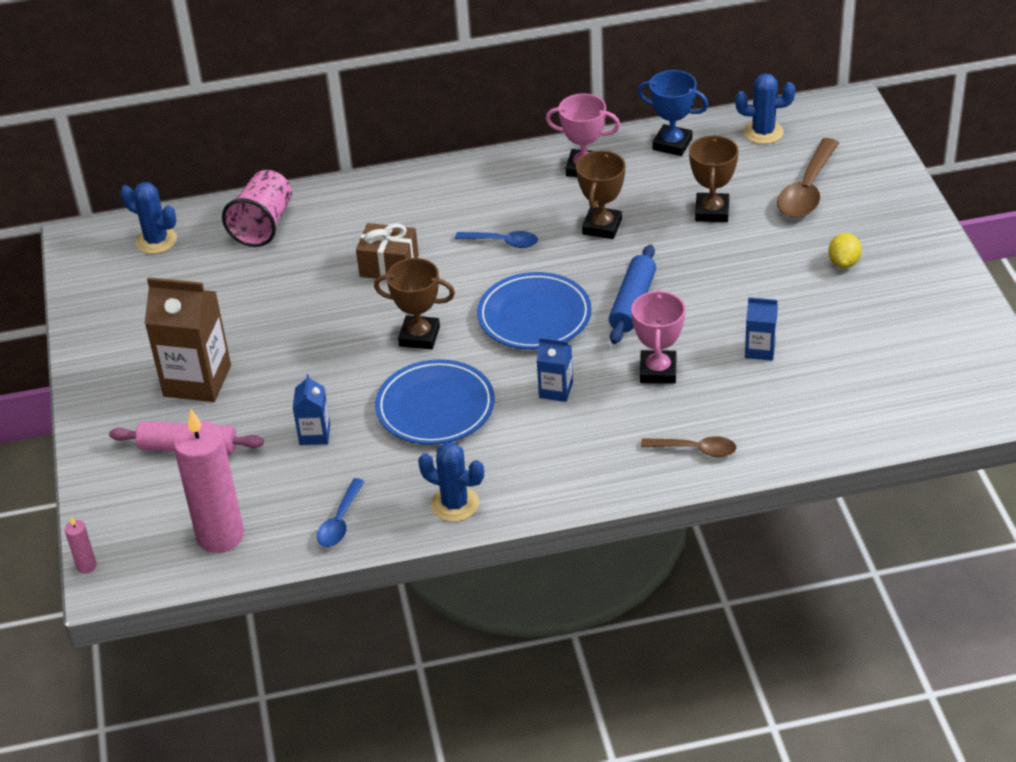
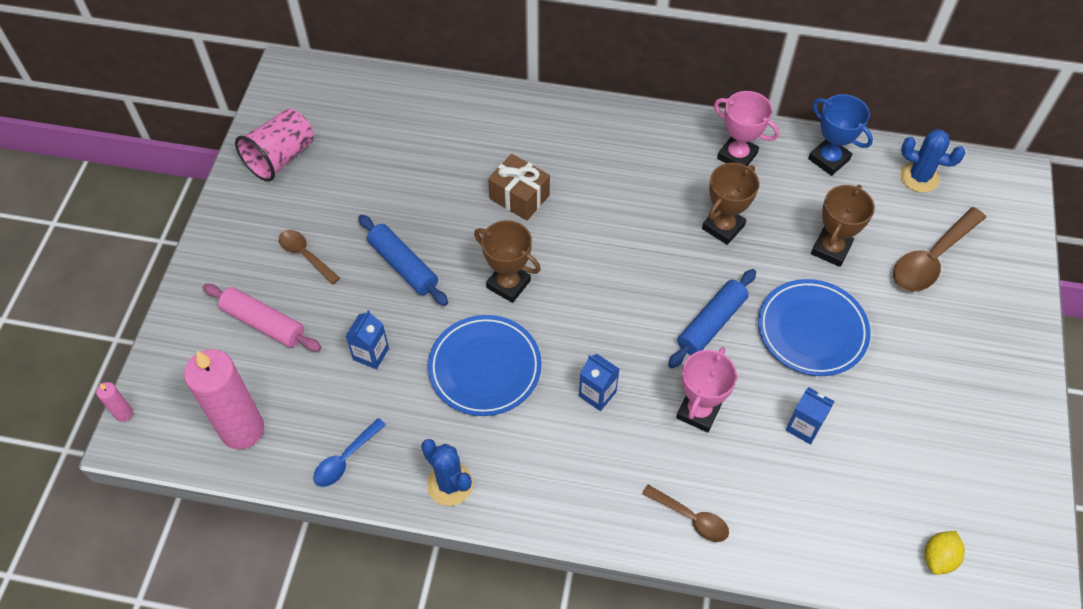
camera: 20 degrees right, 15 degrees up
blue cactus [120,182,177,254] -> none
brown carton [145,277,231,402] -> brown spoon [279,230,340,285]
pink cup [222,170,292,247] -> pink cup moved to [235,108,314,182]
blue spoon [455,231,538,248] -> none
blue plate [477,272,592,350] -> blue plate moved to [758,279,871,376]
yellow lemon [828,233,862,268] -> yellow lemon moved to [925,531,965,575]
none -> blue rolling pin [358,215,448,306]

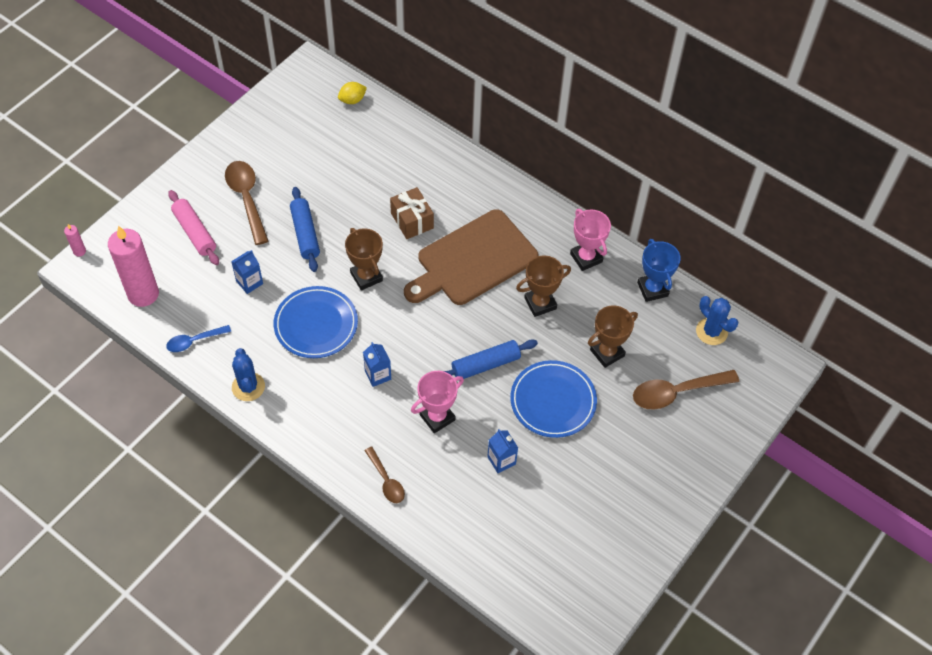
camera: 25 degrees right, 0 degrees up
pink cup [235,108,314,182] -> none
brown spoon [279,230,340,285] -> brown spoon [225,161,268,245], size x1.69
yellow lemon [925,531,965,575] -> yellow lemon moved to [338,82,367,104]
none -> brown cutting board [404,209,539,305]

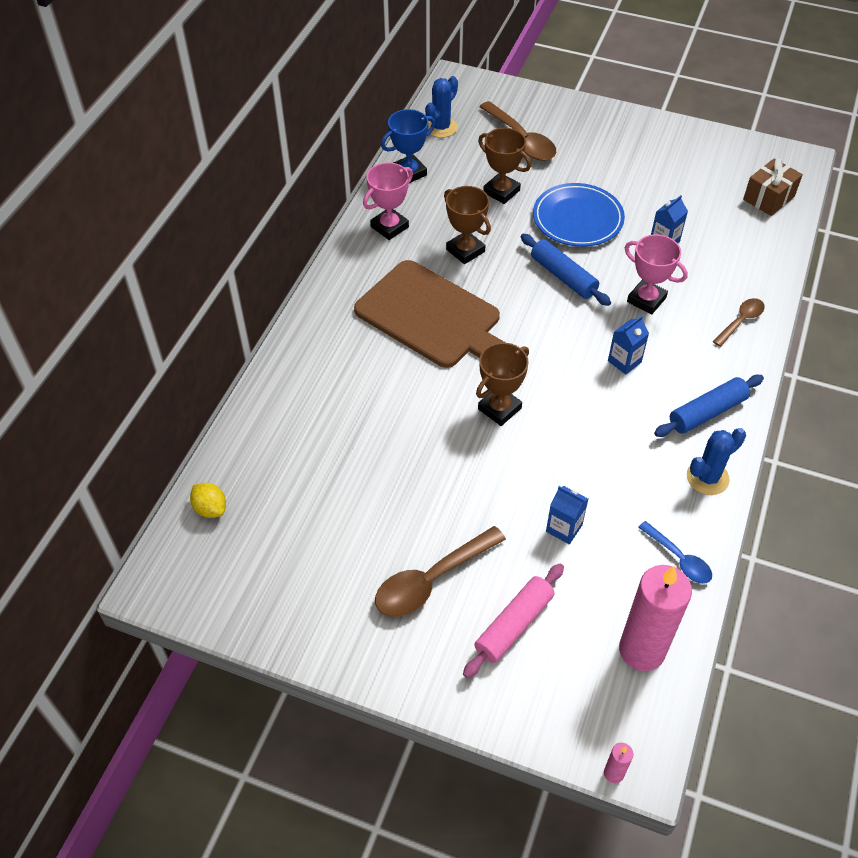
camera: 105 degrees left, 5 degrees down
blue plate [274,286,358,358] -> none
blue rolling pin [290,187,320,272] -> blue rolling pin moved to [654,375,764,437]
brown gift [390,187,434,239] -> brown gift moved to [743,158,803,216]

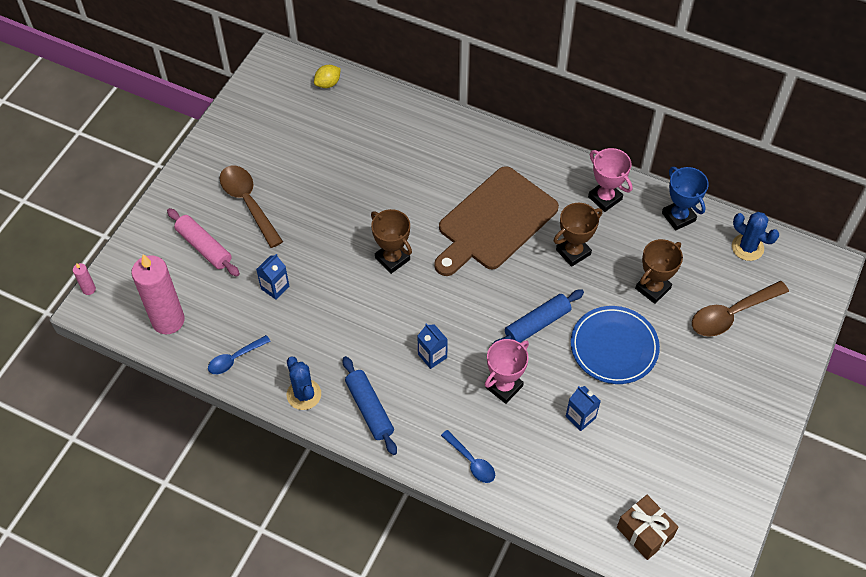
camera: 95 degrees right, 5 degrees up
brown spoon [712,298,765,347] -> blue spoon [441,430,495,483]

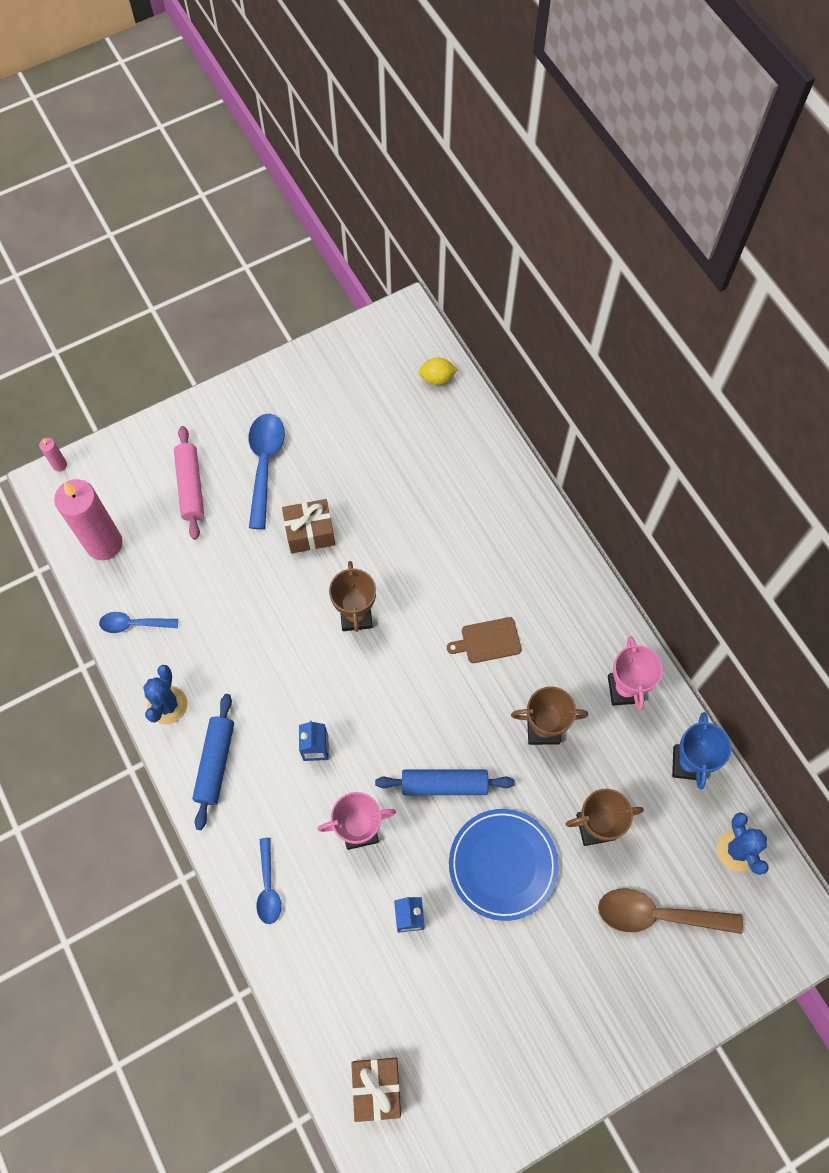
camera: 35 degrees right, 10 degrees up
brown spoon [220,165,283,248] -> blue spoon [249,414,285,529]
blue carton [256,254,289,300] -> none
brown cutting board [434,166,559,276] -> brown cutting board [447,617,522,663], size x0.42
none -> brown gift [282,499,335,553]

